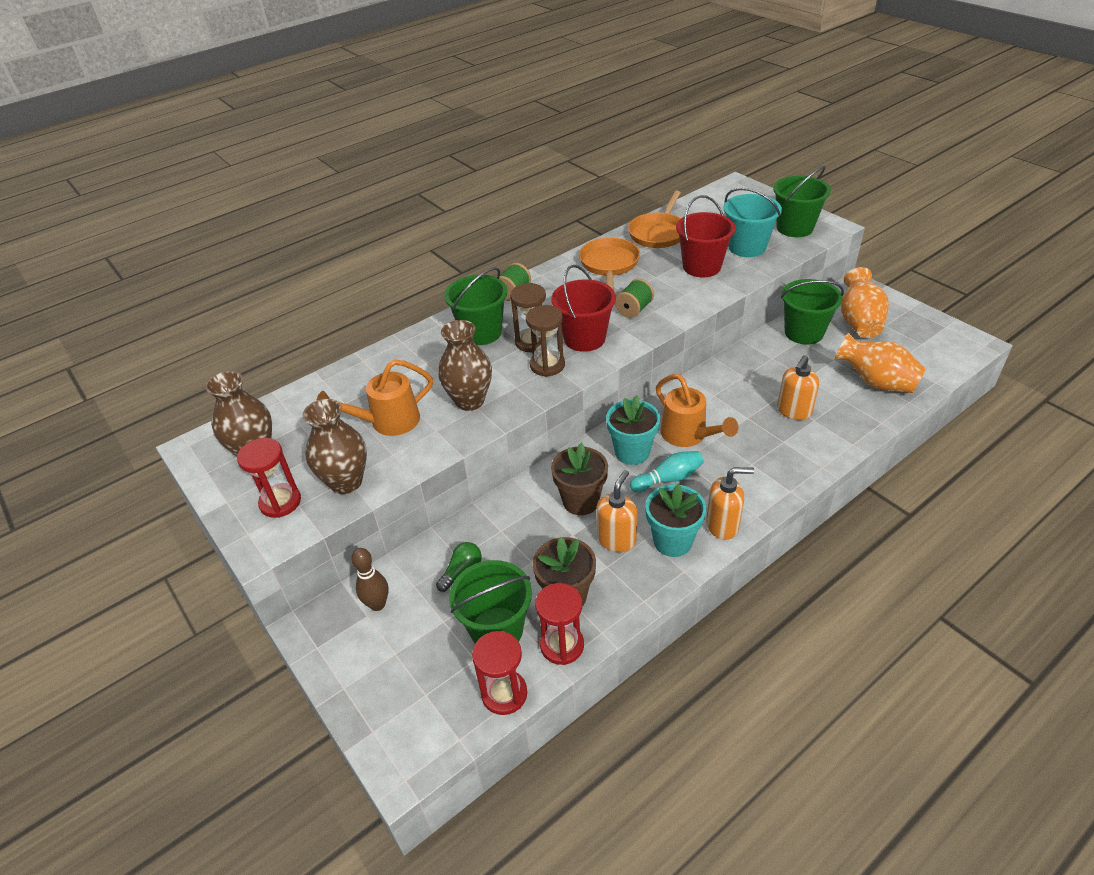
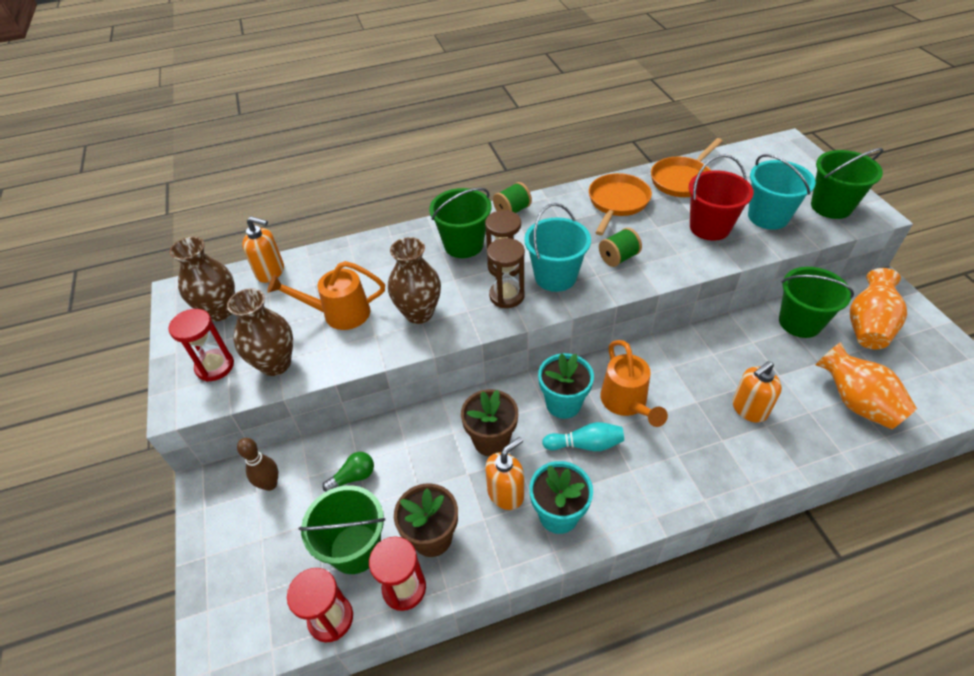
camera: 20 degrees right, 5 degrees up
red bucket [551,265,616,352] -> turquoise bucket [524,203,591,292]
orange soap dispenser [706,467,754,540] -> orange soap dispenser moved to [242,216,284,283]

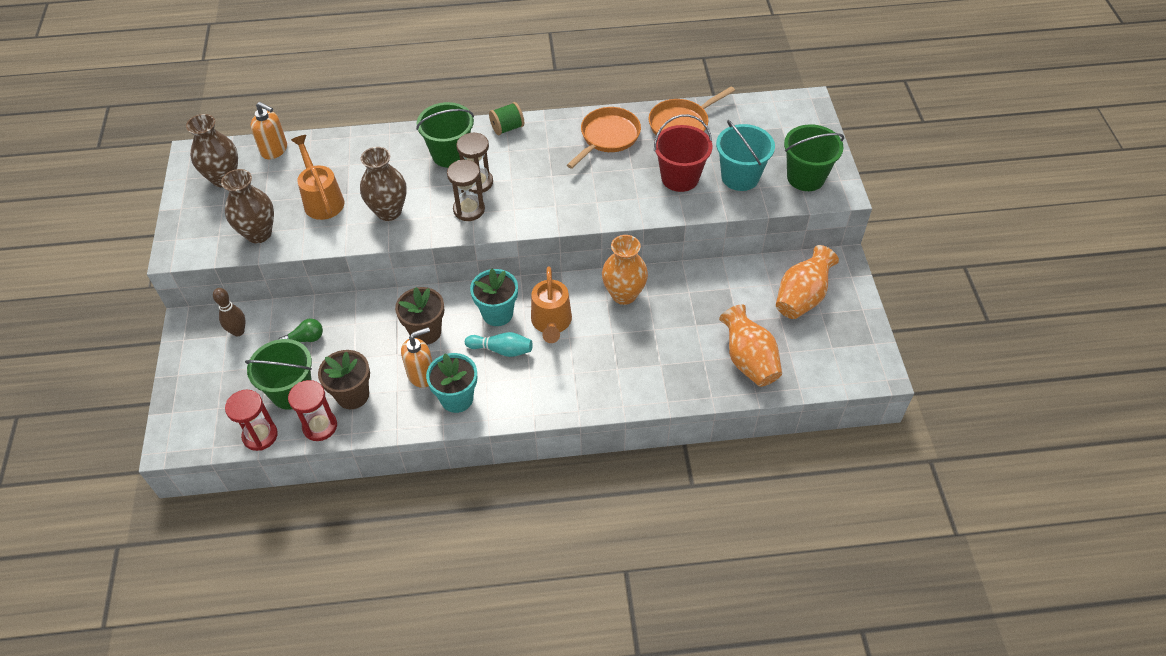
camera: 10 degrees right, 5 degrees up
red hourglass [168,309,234,382] -> none
orange watering can [268,261,385,330] -> orange watering can turned 60 degrees clockwise [291,135,344,220]
turquoise bucket [524,203,591,292] -> none
green spool [599,228,642,267] -> none
orange soap dispenser [732,361,782,423] -> none
green bucket [779,267,854,338] -> none
none -> orange vase [602,235,648,305]

